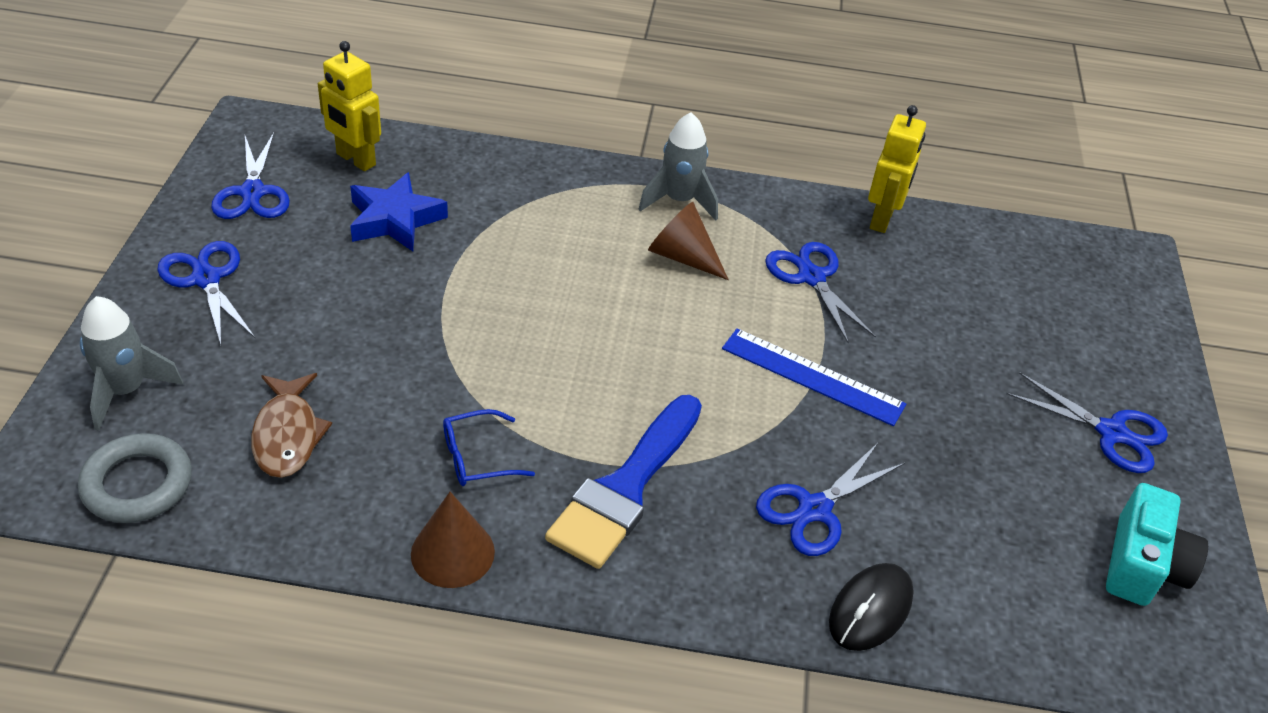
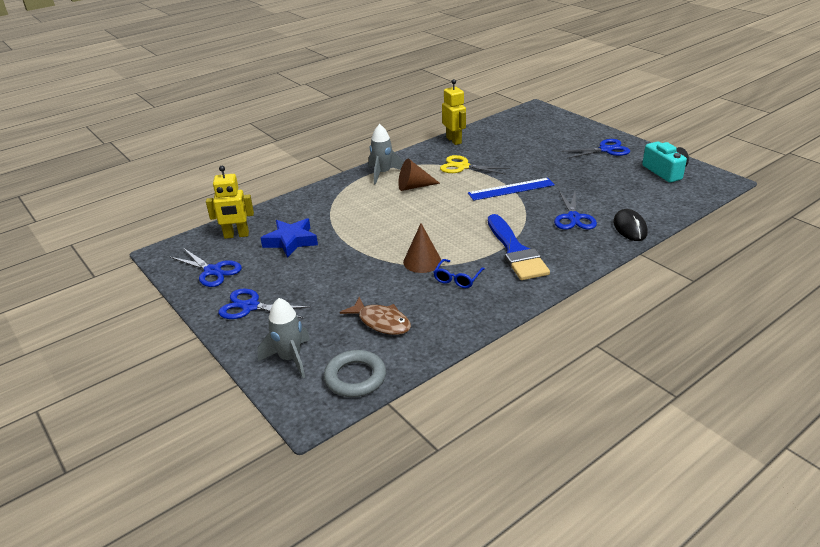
camera: 40 degrees left, 10 degrees down
brown cone [411,492,495,588] -> brown cone moved to [403,223,441,273]
blue scissors [765,242,876,344] -> yellow scissors [440,155,510,175]

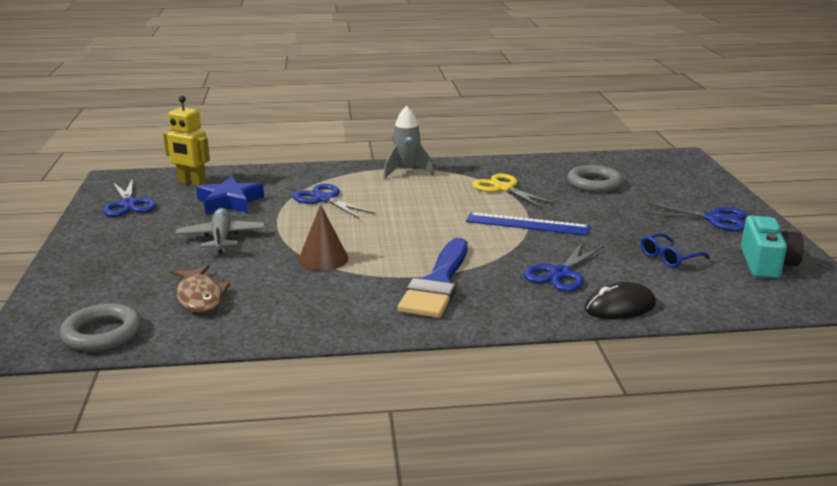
camera: 30 degrees right, 10 degrees down
blue scissors [219,289,310,319] -> blue scissors moved to [292,184,375,219]
grey rocket [257,298,310,378] -> none
brown cone [398,159,440,191] -> none
blue glasses [433,259,485,288] -> blue glasses moved to [641,233,710,268]
yellow robot [442,79,466,145] -> none
black mouse [613,209,648,241] -> black mouse turned 45 degrees clockwise [585,282,656,319]
none -> grey plane [176,208,265,253]
none -> grey ring [567,165,623,192]

